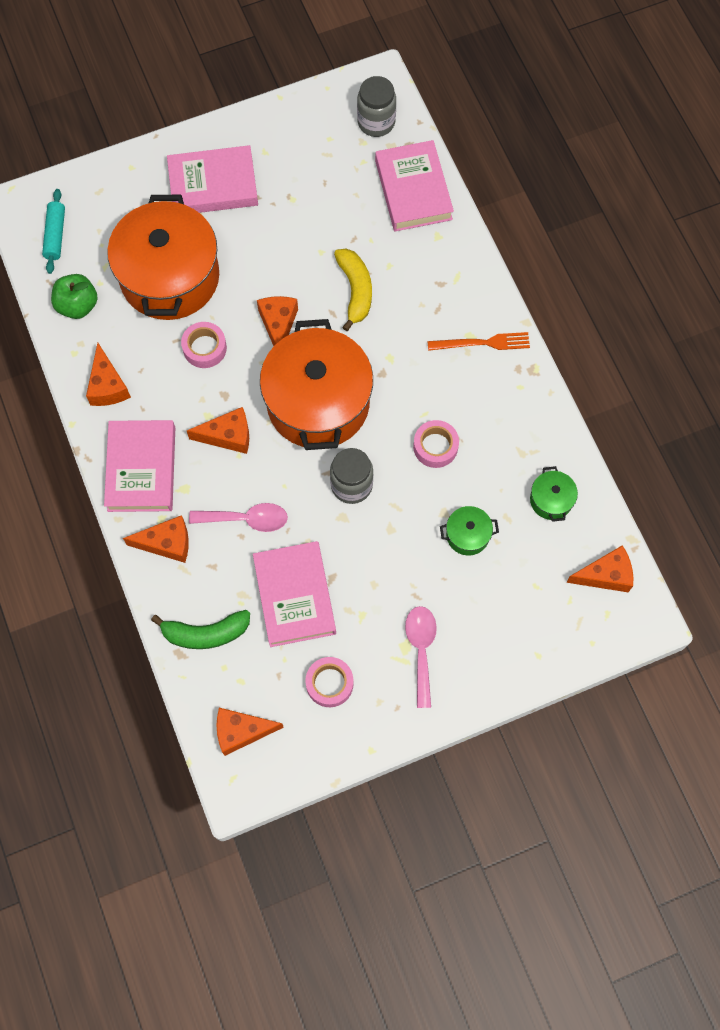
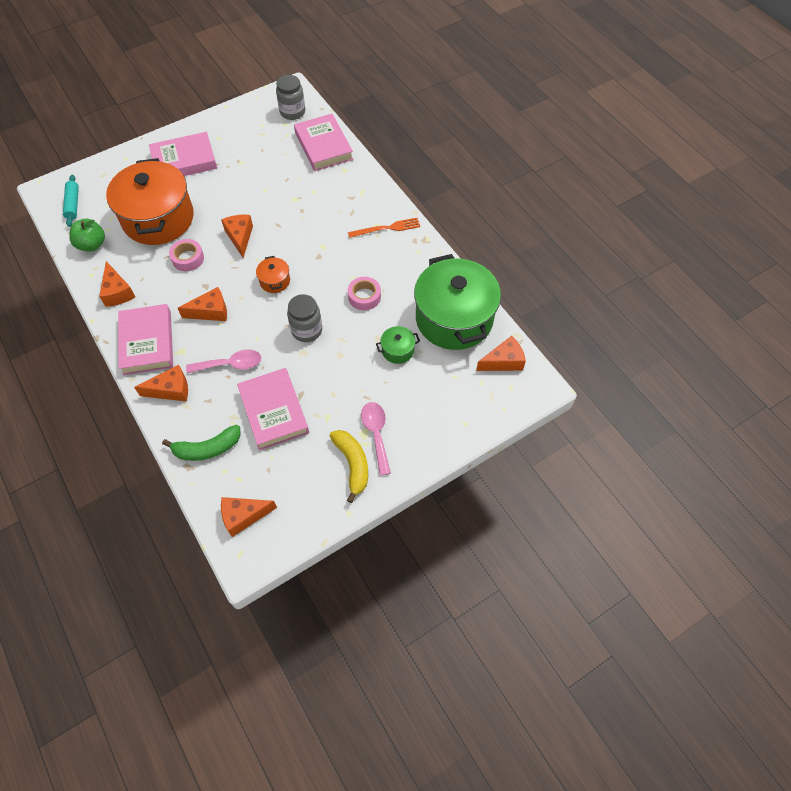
camera: 10 degrees left, 10 degrees down
orange pot [260,319,373,450] -> orange pot [256,256,290,293], size x0.41
pink tape [305,657,354,707] -> none
yellow banana [334,248,372,331] -> yellow banana moved to [330,430,368,503]
green pot [530,466,578,522] -> green pot [414,254,501,350], size x2.46

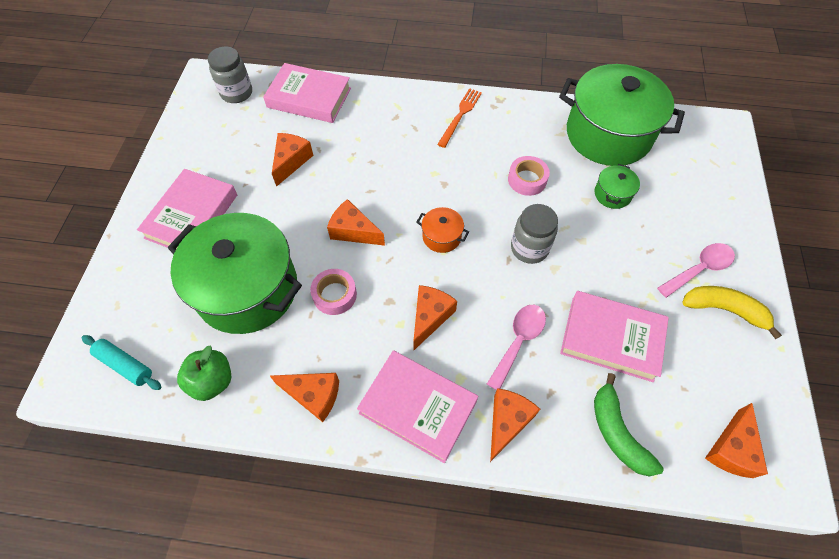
camera: 50 degrees left, 0 degrees up
orange pot [106,158,194,245] -> green pot [168,213,302,334]
green banana [162,425,241,461] -> green banana turned 135 degrees clockwise [594,373,664,476]
pink spoon [361,402,391,476] -> pink spoon turned 120 degrees clockwise [657,243,735,298]
orange cheese [476,336,526,371] -> orange cheese moved to [272,133,314,187]

